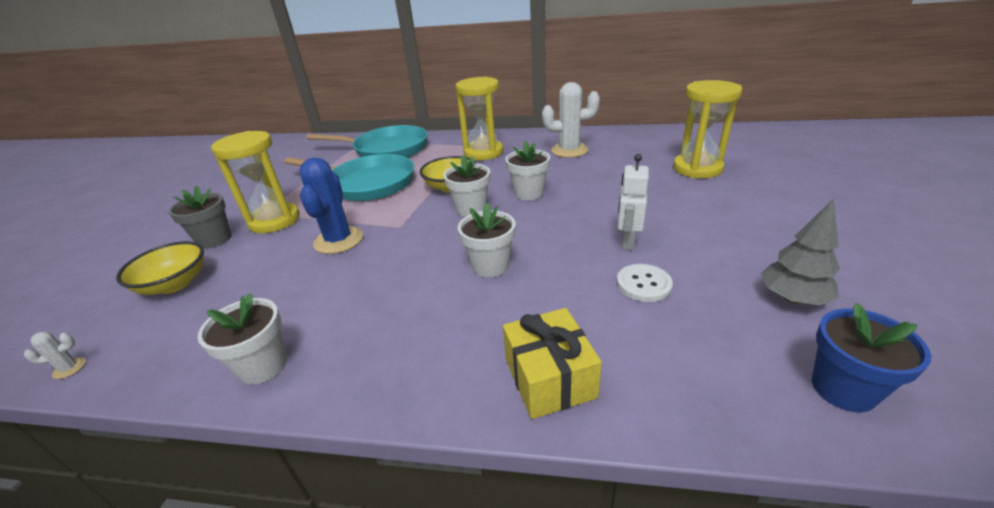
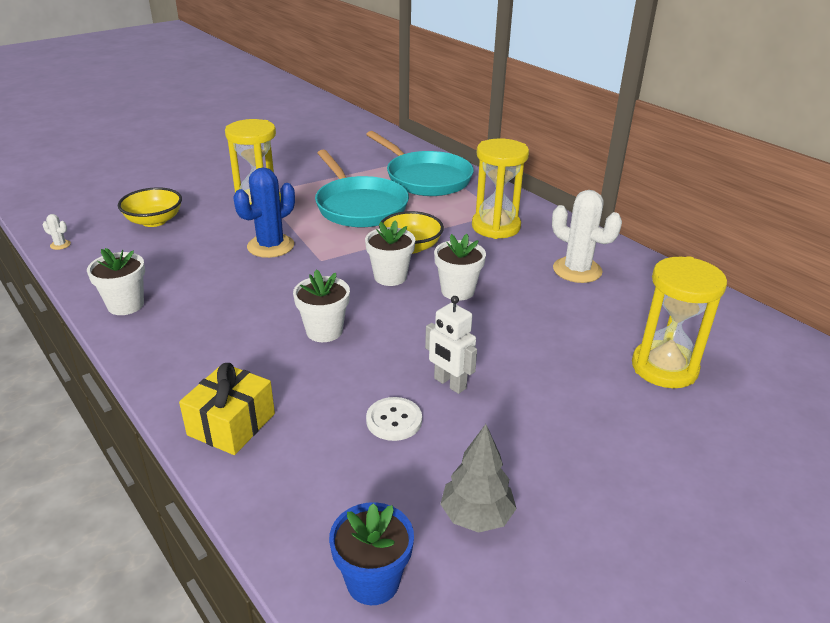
camera: 40 degrees right, 0 degrees up
grey flower pot [168,185,231,248] -> none
white robot [617,154,649,250] -> white robot turned 105 degrees counterclockwise [425,296,477,394]

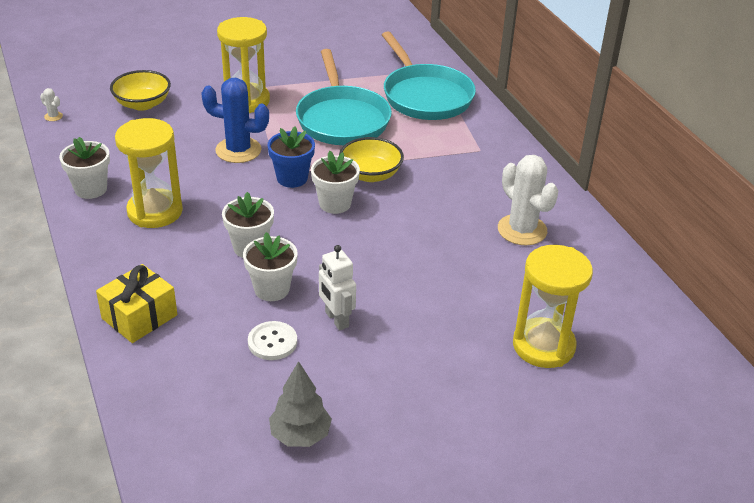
camera: 15 degrees right, 5 degrees up
blue cactus [234,167,295,258] -> blue cactus turned 45 degrees clockwise [201,78,269,163]
blue flower pot [329,502,414,605] -> blue flower pot moved to [267,127,315,188]
white flower pot [434,234,486,301] -> white flower pot moved to [243,232,298,301]
yellow hourglass [472,139,529,239] -> yellow hourglass moved to [115,118,183,228]

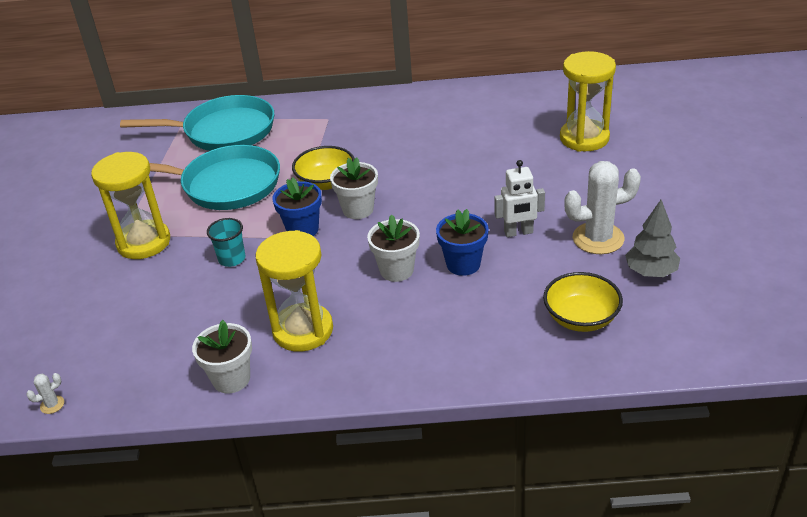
camera: 65 degrees left, 0 degrees up
yellow gift [96,264,177,343] -> none
yellow bowl [110,70,171,111] -> yellow bowl moved to [543,272,623,332]
blue cactus [201,78,269,163] -> turquoise cup [207,218,245,267]
white flower pot [243,232,298,301] -> blue flower pot [436,209,489,276]
white button [248,321,297,360] -> none
white cactus [498,155,558,245] -> white cactus moved to [564,161,641,254]

